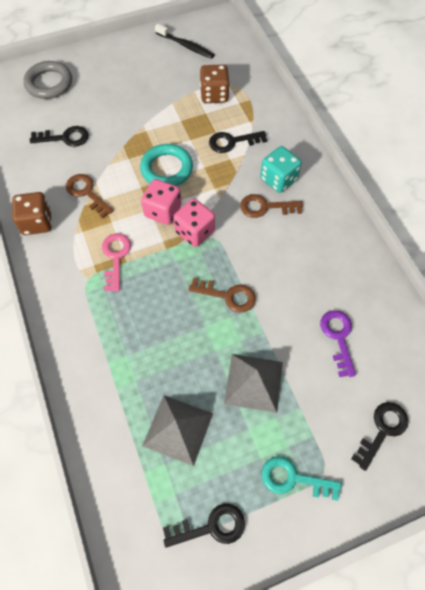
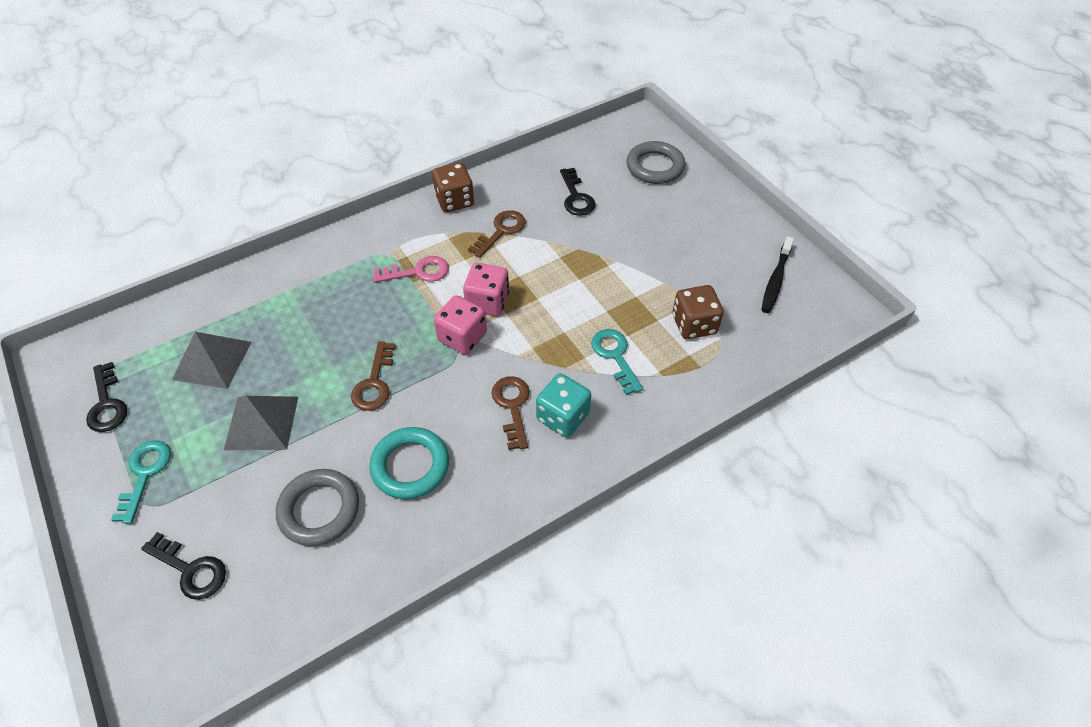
camera: 80 degrees right, 10 degrees down
turquoise ring [140,144,193,186] -> turquoise ring moved to [369,427,449,499]
black key [209,131,267,153] -> turquoise key [591,329,643,395]
purple key [320,310,356,377] -> grey ring [276,469,359,546]

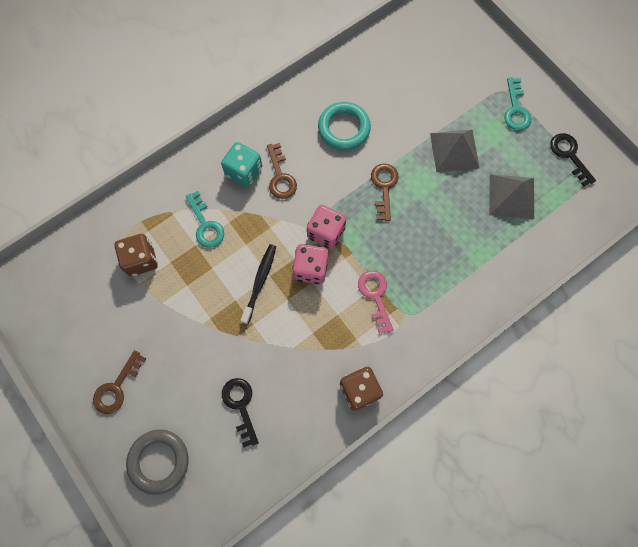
camera: 175 degrees right, 20 degrees up
black key [141,532,226,600] -> none
grey ring [276,469,359,546] -> none
pink key [373,256,449,283] -> pink key turned 90 degrees clockwise [358,270,394,334]
brown key [468,210,526,258] -> brown key moved to [93,350,146,414]
black toothbrush [761,236,794,313] -> black toothbrush moved to [240,244,276,324]

